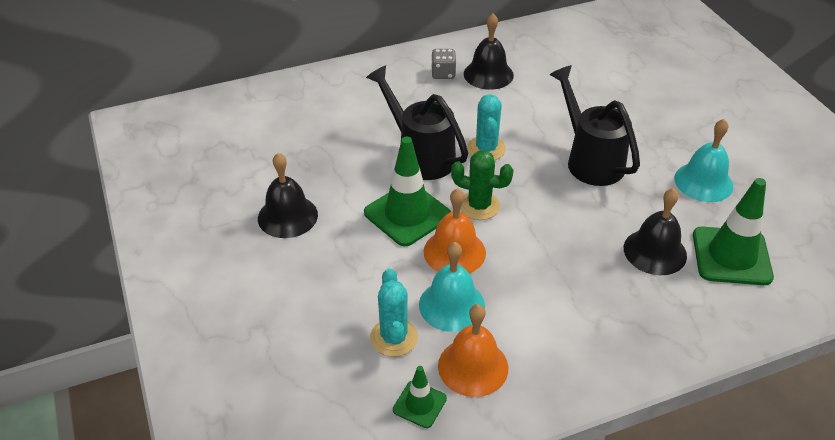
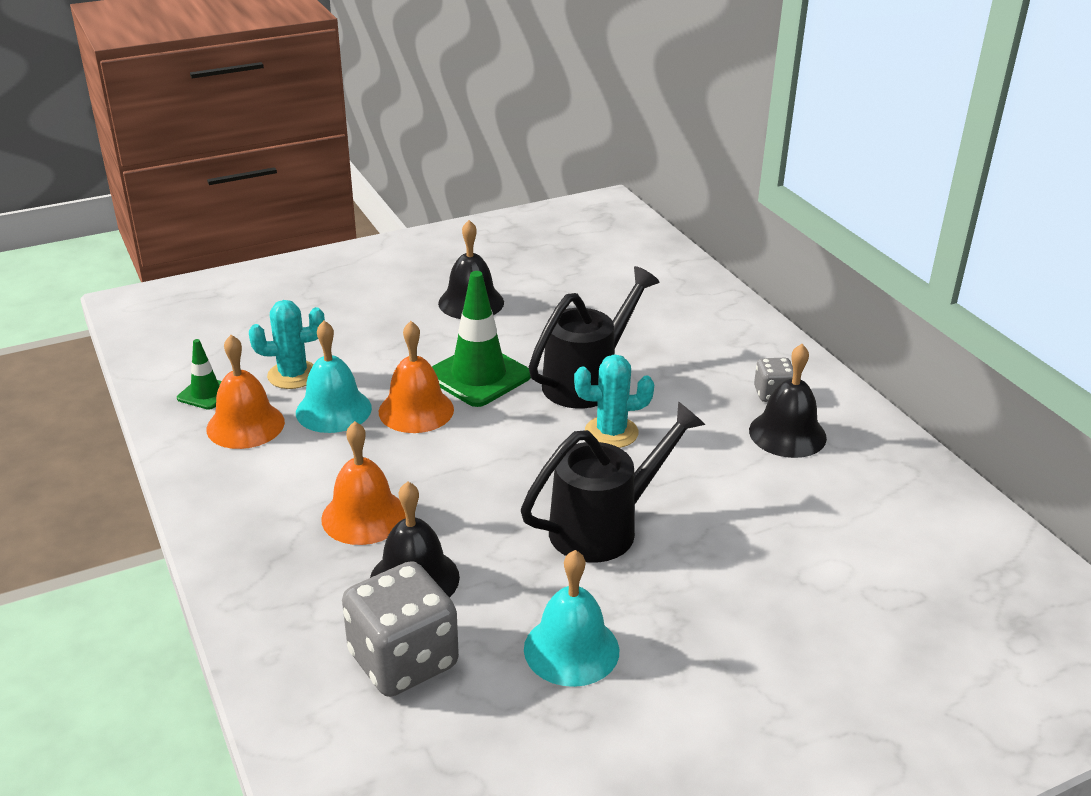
camera: 85 degrees right, 10 degrees down
green cactus [451,150,514,220] -> none
green traffic cone [693,178,774,285] -> grey dice [342,561,459,697]
none -> orange bell [321,421,406,545]

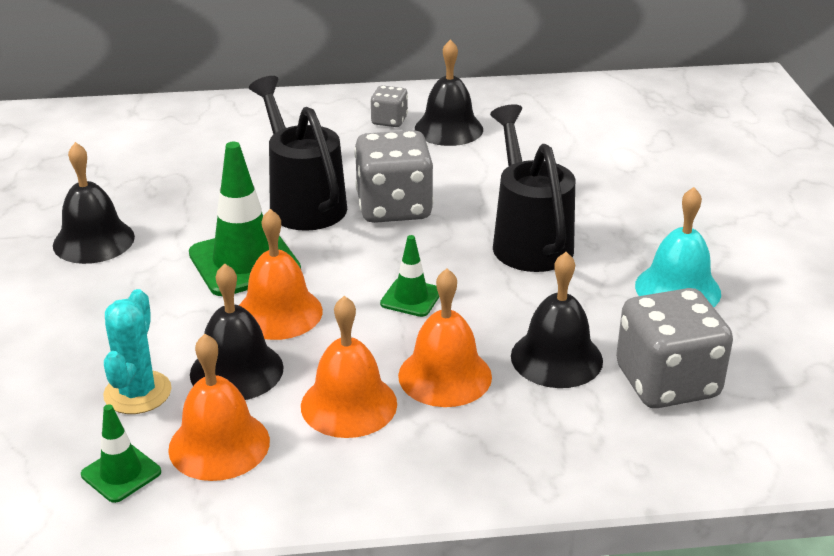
camera: 70 degrees left, 0 degrees up
turquoise bell [296,321,372,433] -> black bell [190,263,284,400]
turquoise cactus [574,354,654,448] -> grey dice [354,130,434,223]
none -> orange bell [301,296,397,438]
none -> green traffic cone [380,235,439,317]

